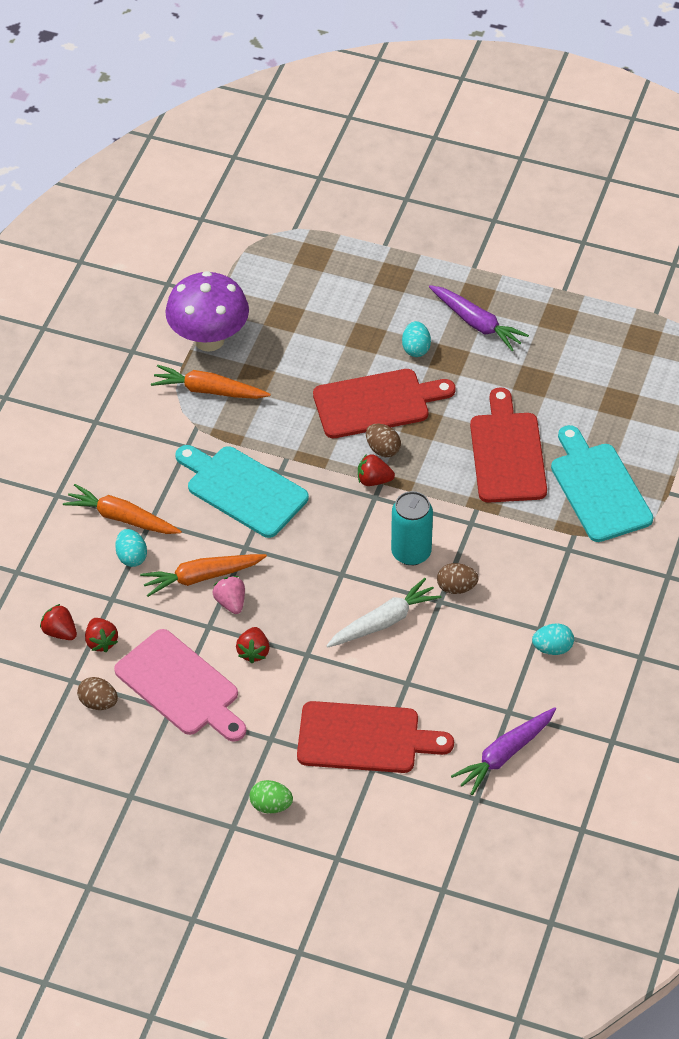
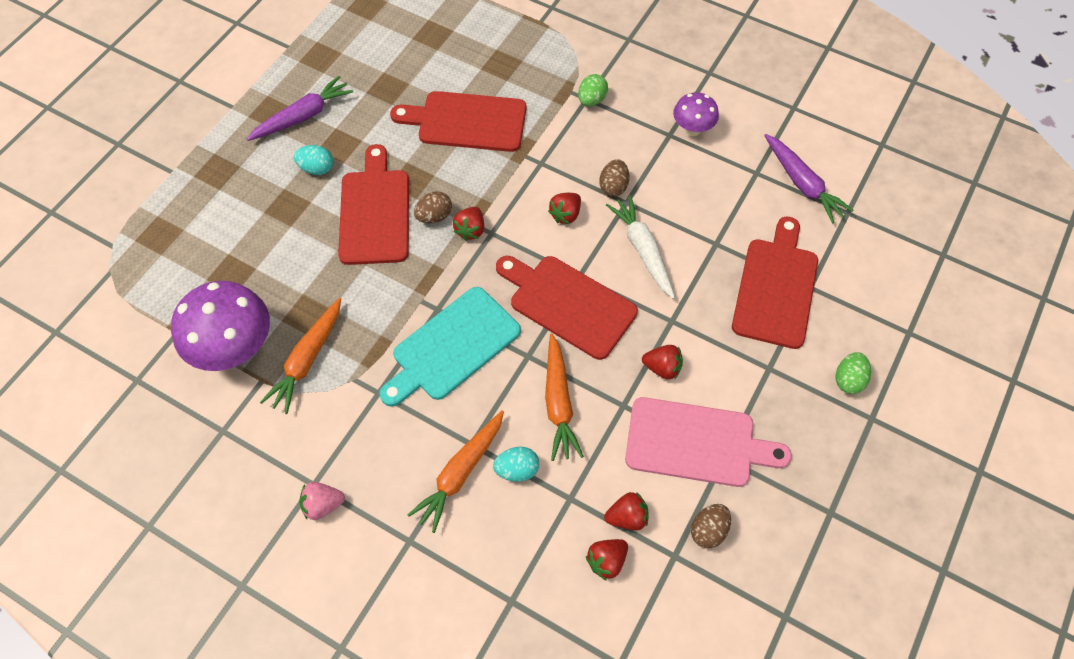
camera: 80 degrees left, 10 degrees up
pink cutting board [114,629,246,741] -> pink cutting board turned 45 degrees clockwise [625,397,792,487]
pink strawberry [213,576,245,614] -> pink strawberry moved to [299,482,345,520]
turquoise can [391,491,433,566] -> red strawberry [548,193,581,224]
turquoise egg [532,623,574,655] -> purple mushroom [673,92,719,136]
turquoise cutting board [551,425,653,542] -> none
none -> red cutting board [496,256,638,360]
none -> green egg [578,74,608,106]

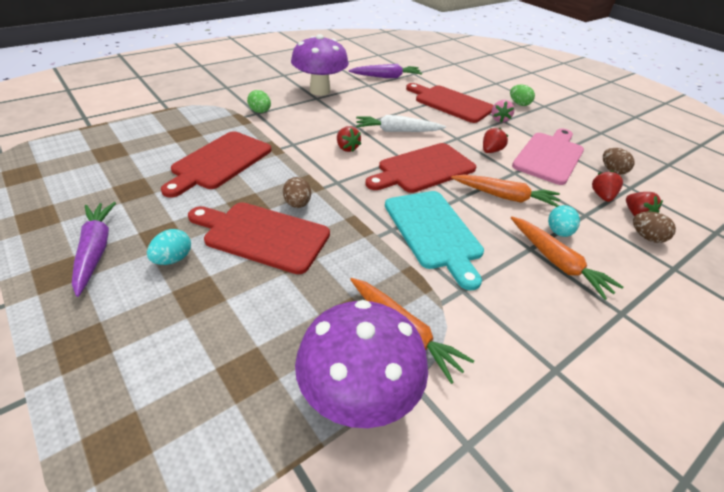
camera: 70 degrees left, 20 degrees down
pink strawberry [299,482,345,520] -> pink strawberry moved to [492,100,515,122]
red strawberry [453,207,484,241] -> none
brown egg [599,159,629,197] -> brown egg moved to [633,212,676,243]
purple mushroom [673,92,719,136] -> purple mushroom [291,34,349,96], size x1.82

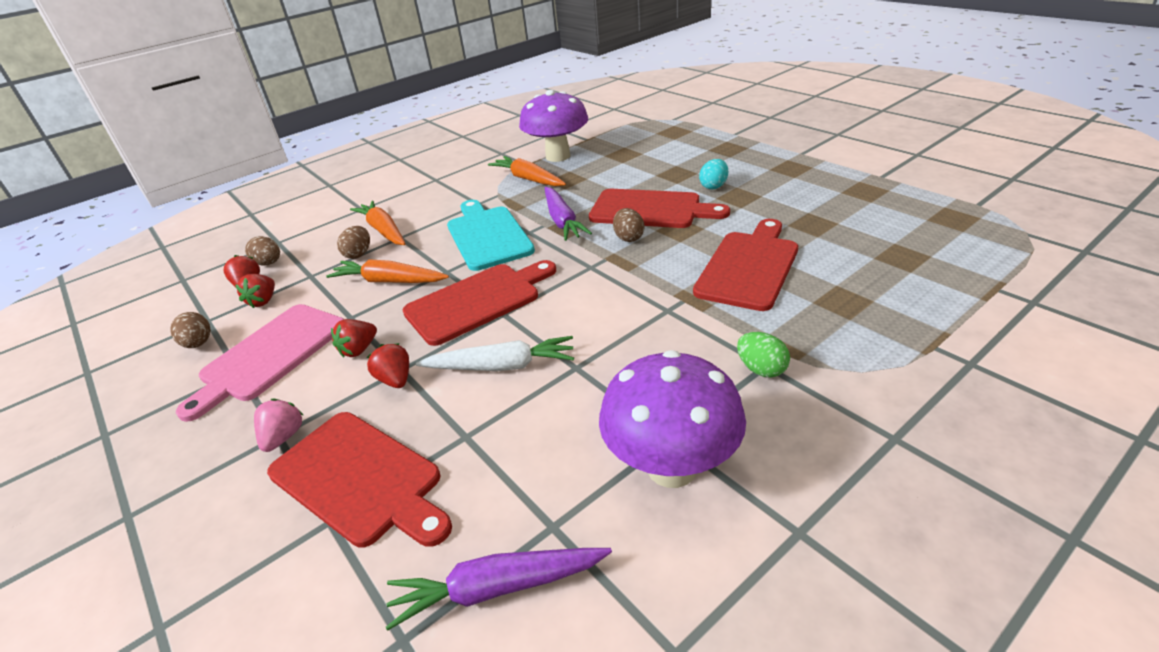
camera: 175 degrees left, 5 degrees down
purple carrot [72,202,116,297] -> purple carrot moved to [545,187,592,241]
red strawberry [337,126,361,152] -> red strawberry moved to [367,343,409,388]
green egg [510,85,535,106] -> none
turquoise egg [548,205,580,237] -> brown egg [337,226,370,259]

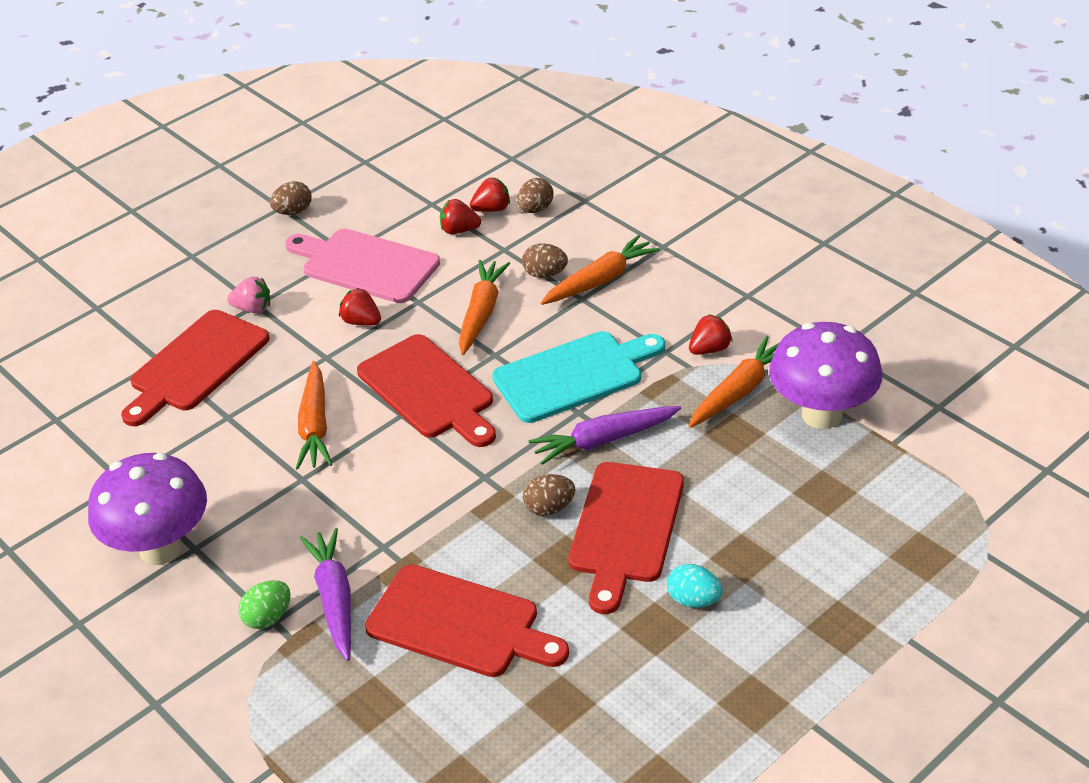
camera: 85 degrees right, 5 degrees up
brown egg [170,312,211,348] -> brown egg moved to [270,181,312,215]
red strawberry [367,343,409,388] -> red strawberry moved to [689,314,733,355]
purple carrot [386,548,612,631] -> purple carrot moved to [300,528,351,661]
white carrot [416,336,574,371] -> orange carrot [296,361,333,470]

